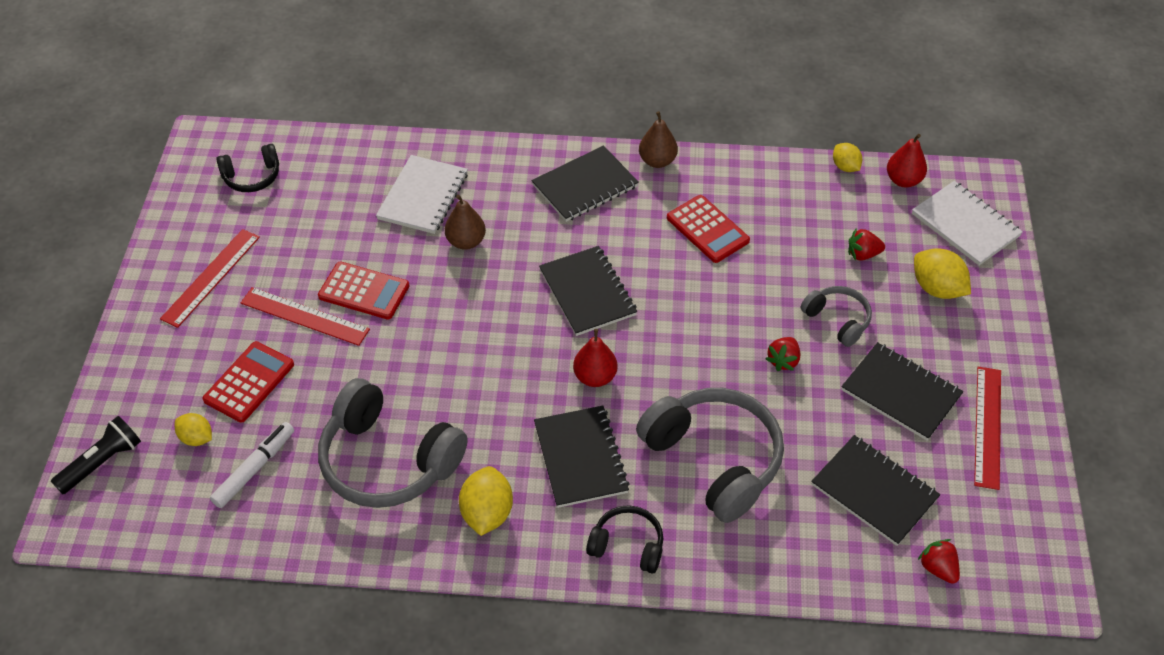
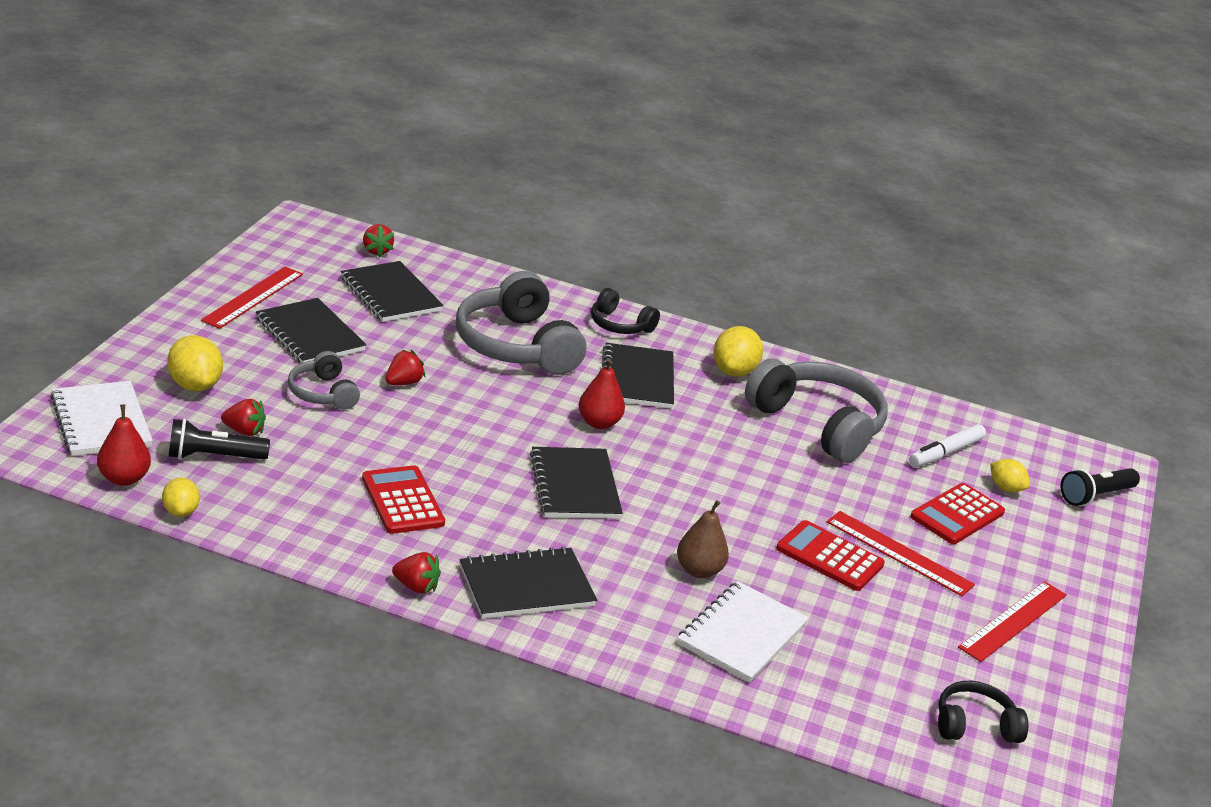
camera: 170 degrees left, 20 degrees down
brown pear [639,111,678,168] -> red strawberry [392,552,441,594]
none -> black flashlight [169,419,270,460]

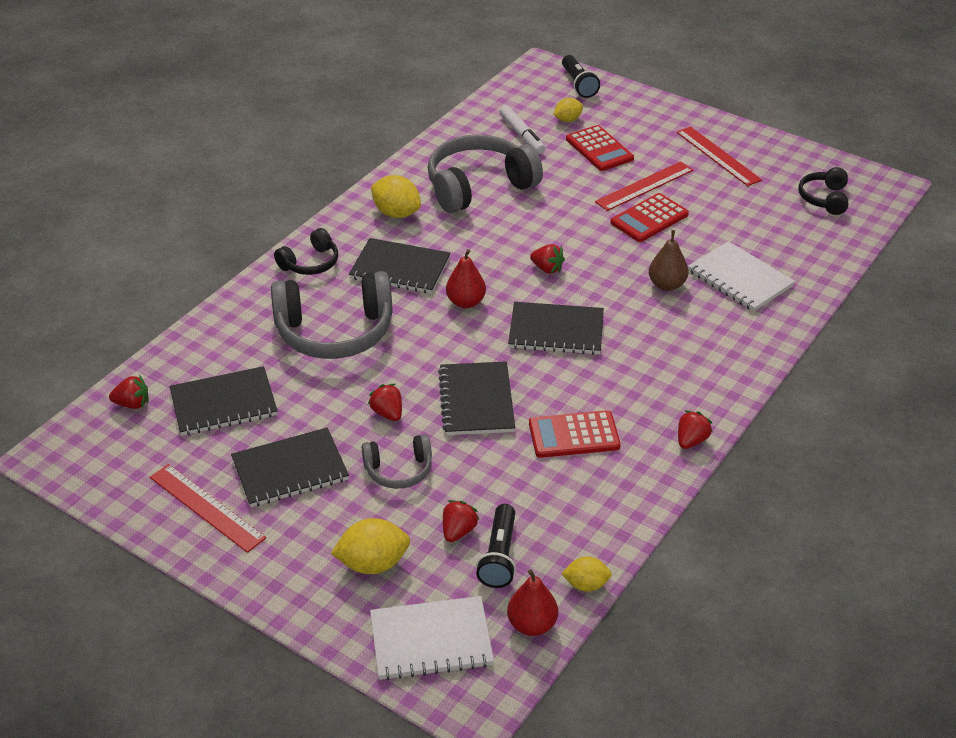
camera: 70 degrees left, 10 degrees up
black notebook [460,547,597,619] -> black notebook moved to [438,361,515,435]
none -> red strawberry [530,244,565,274]

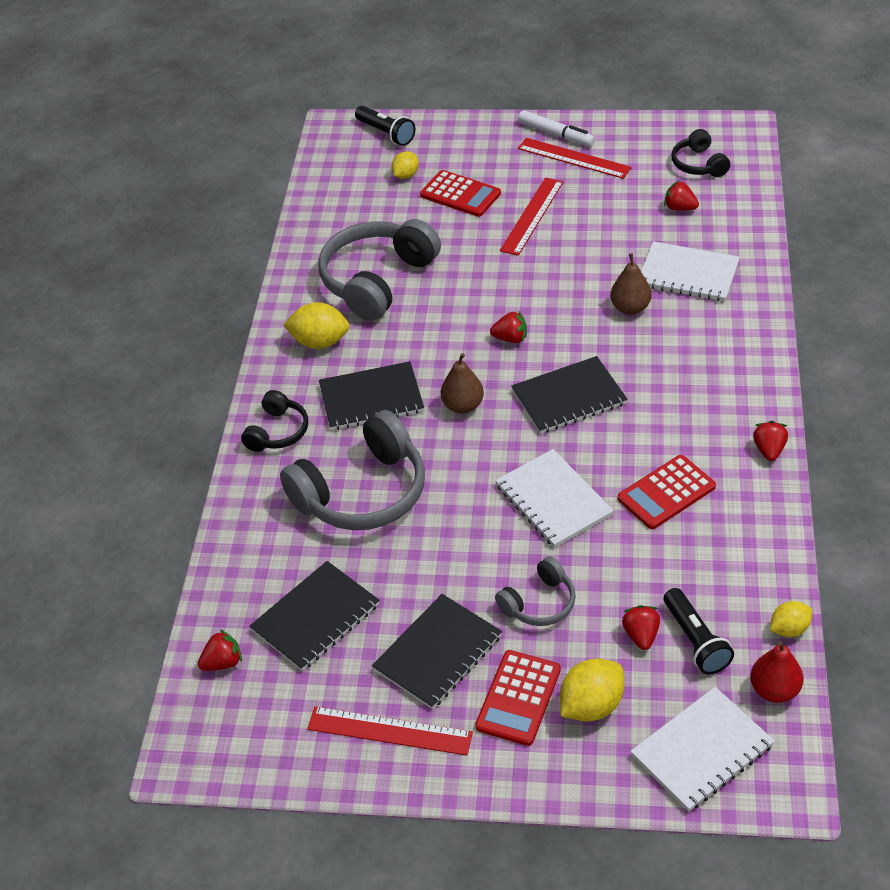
camera: 25 degrees left, 5 degrees up
red strawberry [368,384,402,421] -> red strawberry moved to [664,181,699,211]
black notebook [438,361,515,435] -> white notebook [495,449,614,548]
red pear [446,249,486,308] -> brown pear [441,353,484,414]
white marker [499,105,545,154] -> white marker moved to [518,110,595,146]
red calculator [610,193,689,242] -> red calculator moved to [475,650,561,746]

